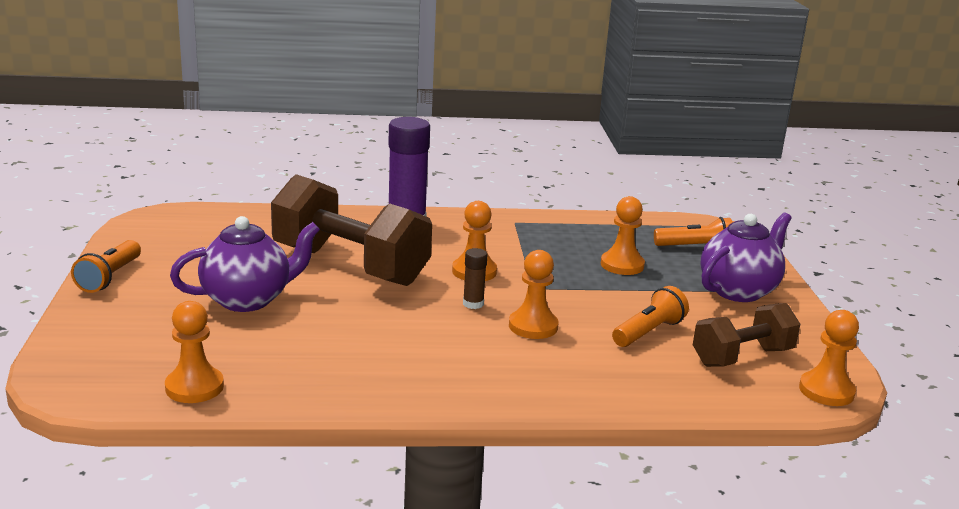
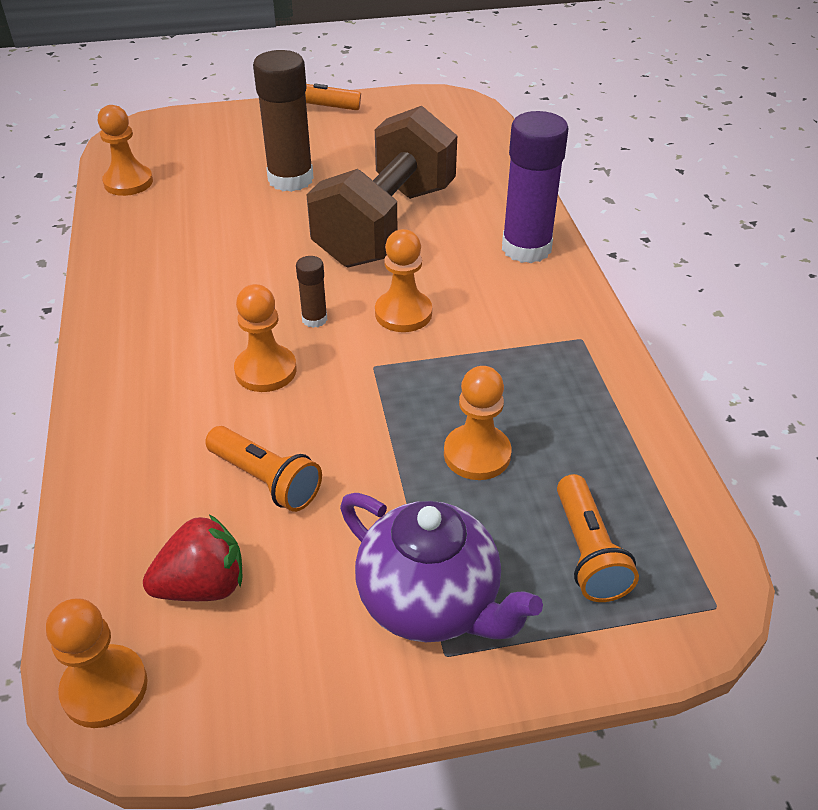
camera: 85 degrees right, 20 degrees up
purple teapot [170,216,320,312] -> brown glue stick [253,50,314,192]
brown dumbbell [693,303,800,367] -> red strawberry [143,514,242,601]

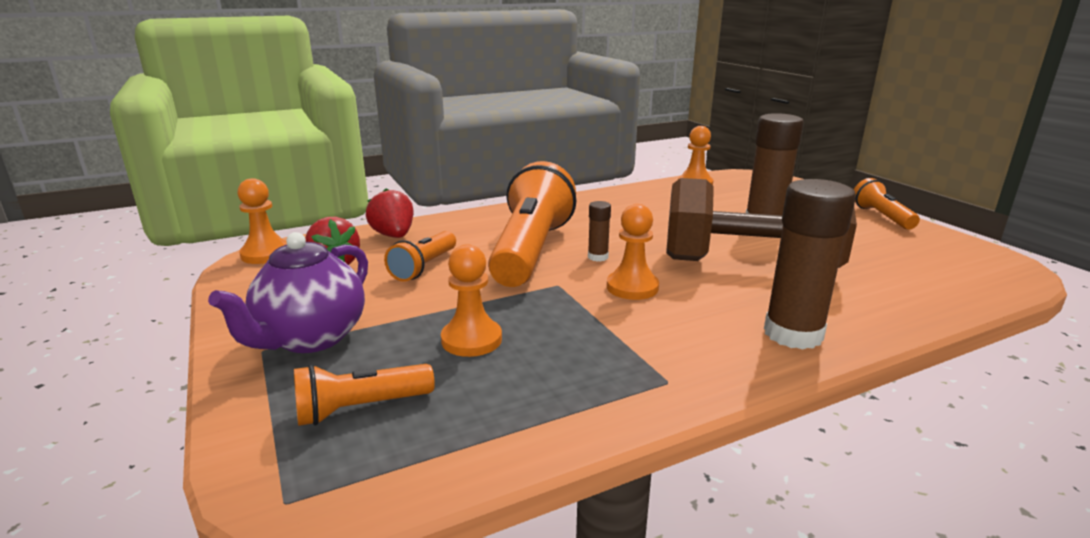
camera: 75 degrees right, 20 degrees down
orange pawn [234,284,297,392] -> orange flashlight [488,161,576,287]
purple glue stick [502,111,569,263] -> brown glue stick [764,179,856,350]
none -> red strawberry [366,188,414,238]

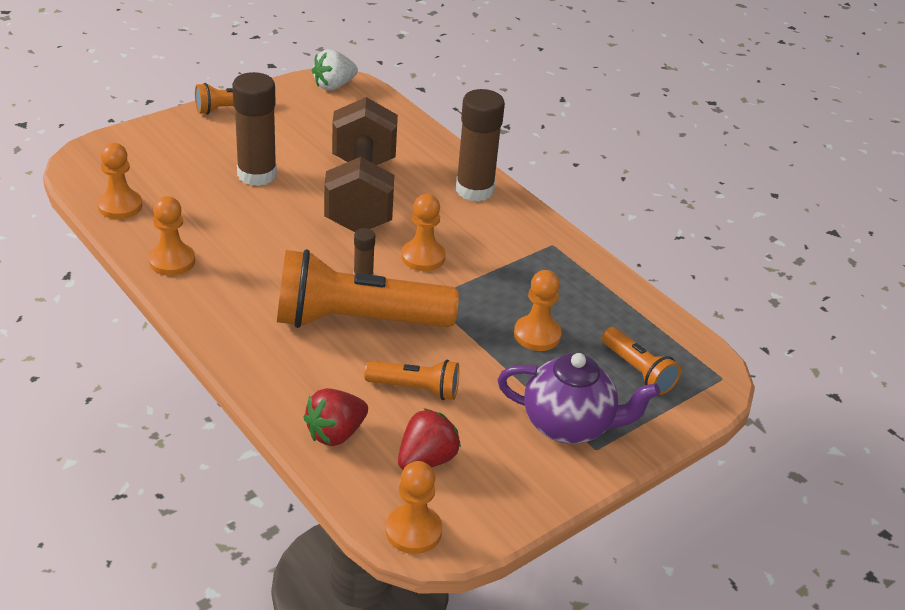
camera: 105 degrees left, 15 degrees up
none -> orange pawn [148,196,195,276]
none -> white strawberry [312,49,358,90]

